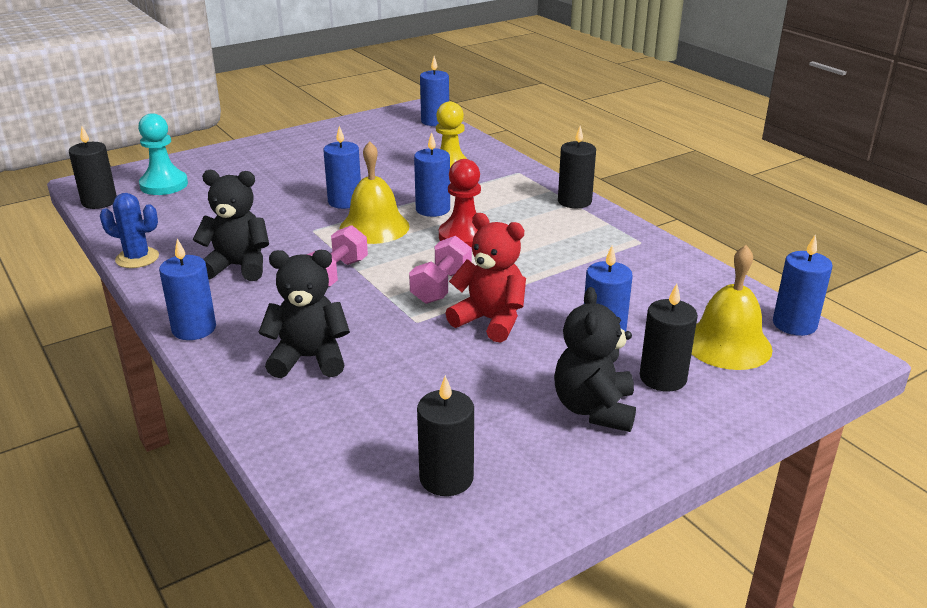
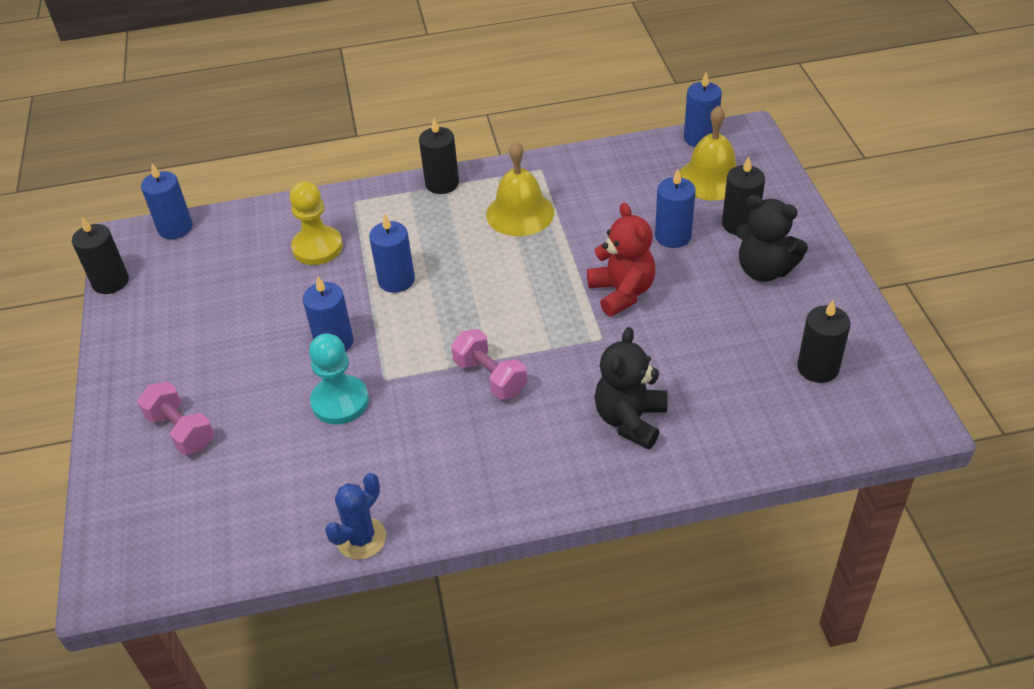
camera: 65 degrees left, 15 degrees up
black candle [69,126,117,209] -> black candle moved to [72,217,129,294]
turquoise pawn [138,113,188,195] -> turquoise pawn moved to [309,333,369,424]
blue candle [159,239,216,340] -> none
black teddy bear [193,170,269,281] -> none
yellow bell [340,141,410,244] -> yellow bell moved to [486,141,554,236]
pink dumbbell [409,236,472,304] -> pink dumbbell moved to [137,382,214,455]
red pawn [439,159,481,248] -> none
red teddy bear [445,213,526,343] -> red teddy bear turned 105 degrees clockwise [587,203,655,317]

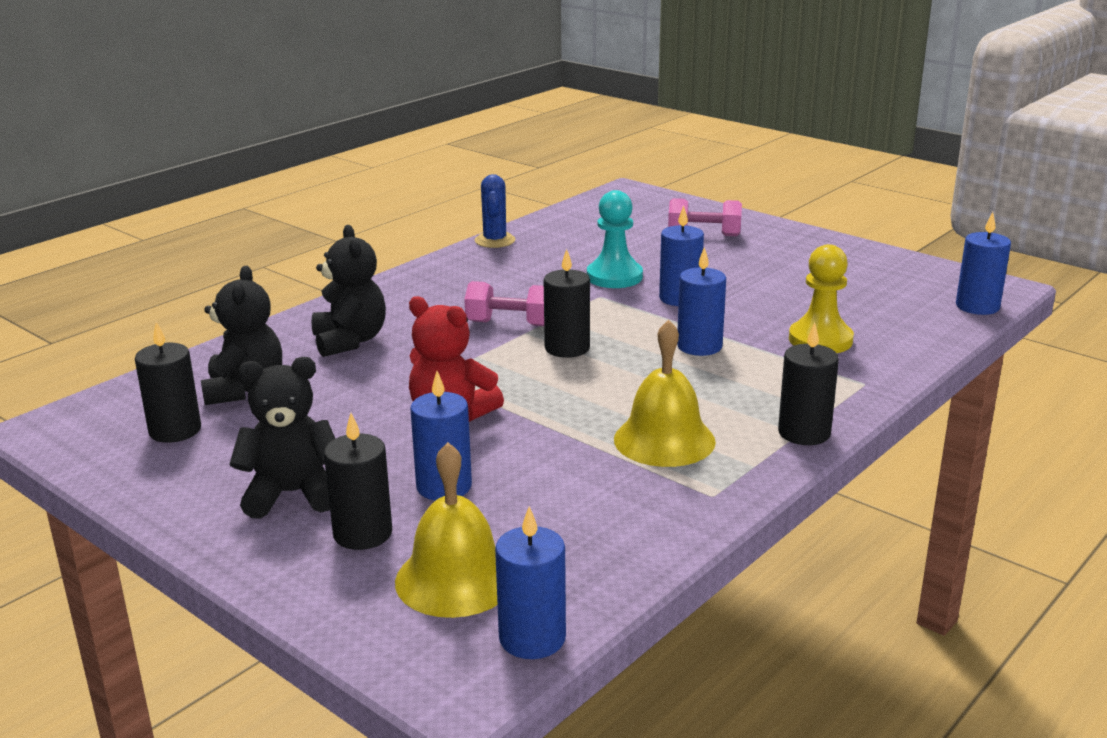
camera: 140 degrees right, 20 degrees down
black candle [72,217,129,294] -> black candle moved to [544,249,590,358]
none -> black teddy bear [201,266,282,405]

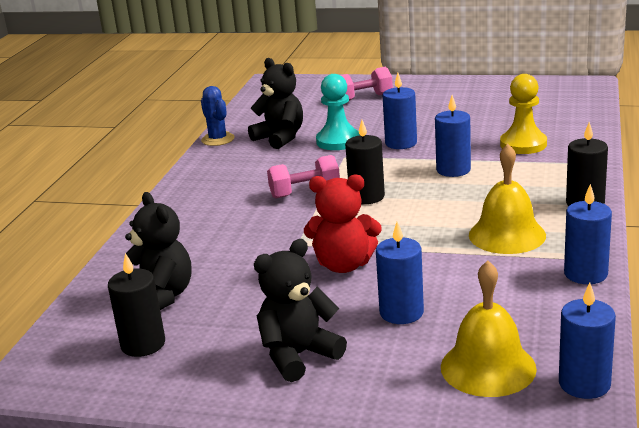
camera: 25 degrees left, 0 degrees up
black teddy bear [312,225,386,357] -> black teddy bear moved to [248,58,303,149]
black candle [324,413,392,550] -> none
blue candle [956,212,1011,315] -> blue candle moved to [564,184,612,284]

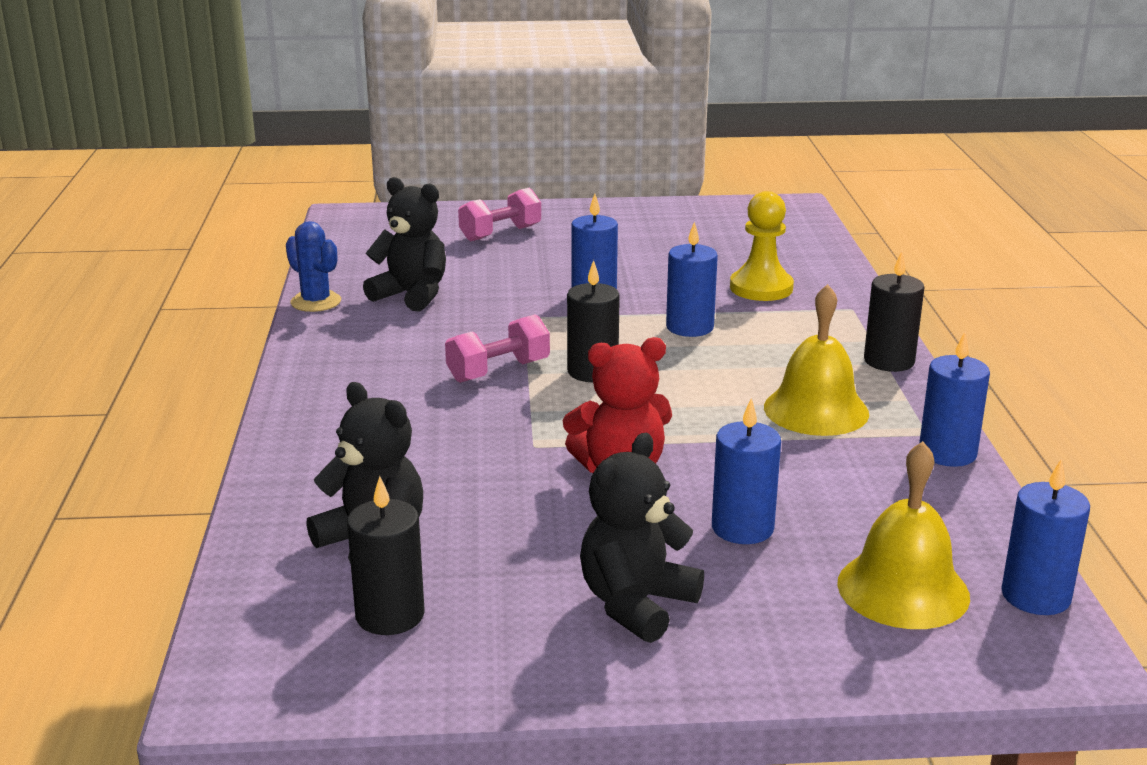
camera: 20 degrees left, 0 degrees up
turquoise pawn [316,74,360,150] -> none

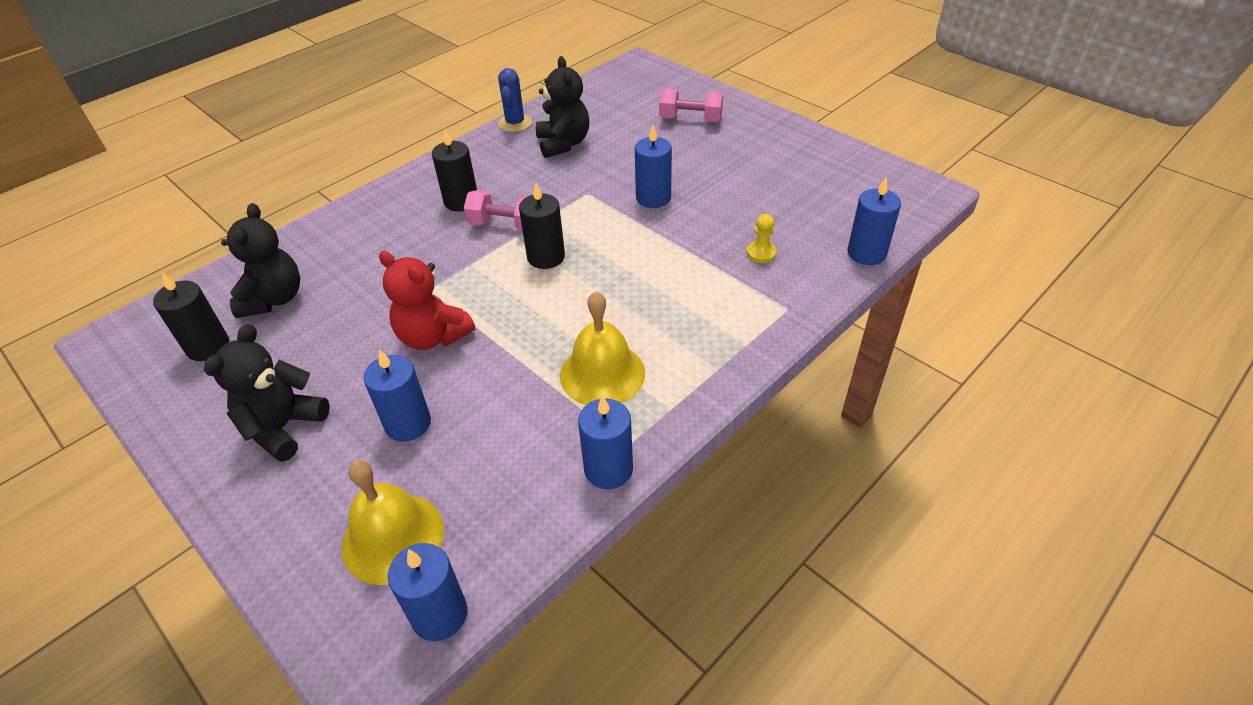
camera: 50 degrees right, 20 degrees up
black teddy bear [580,433,704,643] -> black teddy bear turned 60 degrees counterclockwise [204,324,330,462]
blue candle [666,221,718,337] -> blue candle moved to [847,178,901,265]
yellow pawn [730,191,794,301] -> yellow pawn [747,214,777,263], size x0.55
black candle [864,252,925,372] -> black candle moved to [432,129,477,211]

